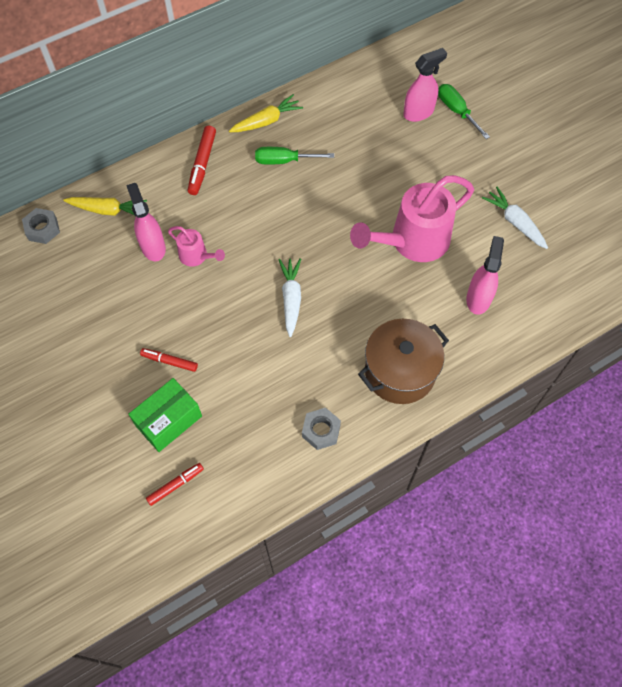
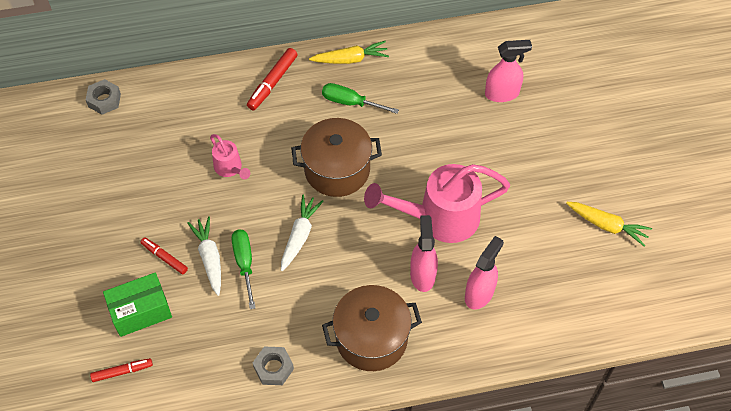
camera: 20 degrees right, 5 degrees down
yellow carrot [63,197,147,216] -> yellow carrot moved to [566,202,652,246]
pink spray bottle [126,183,166,261] -> pink spray bottle moved to [410,215,438,292]
green screwdriver [438,84,490,139] -> green screwdriver moved to [232,230,256,309]
white carrot [482,187,548,249] -> white carrot moved to [188,216,221,296]
none -> brown pot [291,118,382,197]

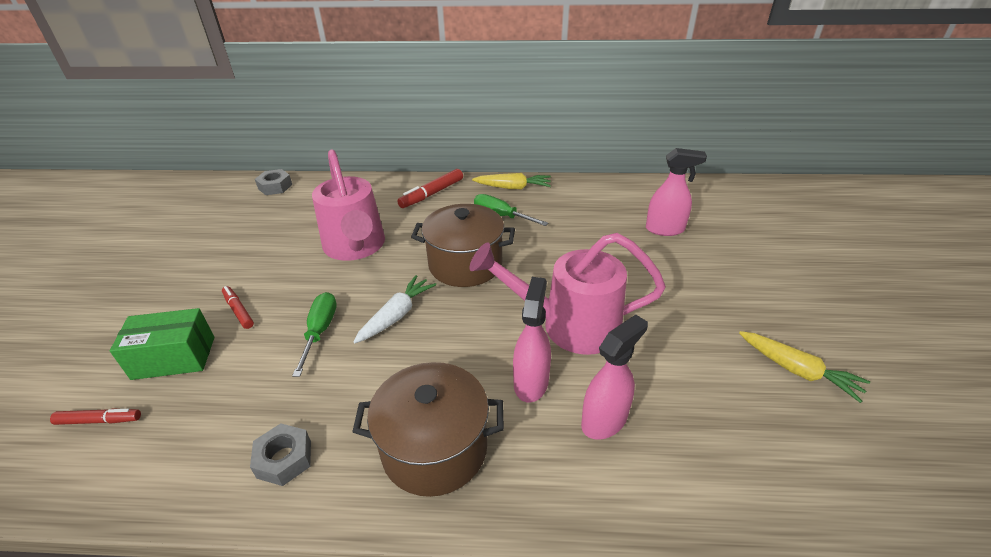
camera: 15 degrees right, 20 degrees down
white carrot [188,216,221,296] -> none
pink watering can [210,134,250,179] -> pink watering can [312,149,385,261], size x2.08

